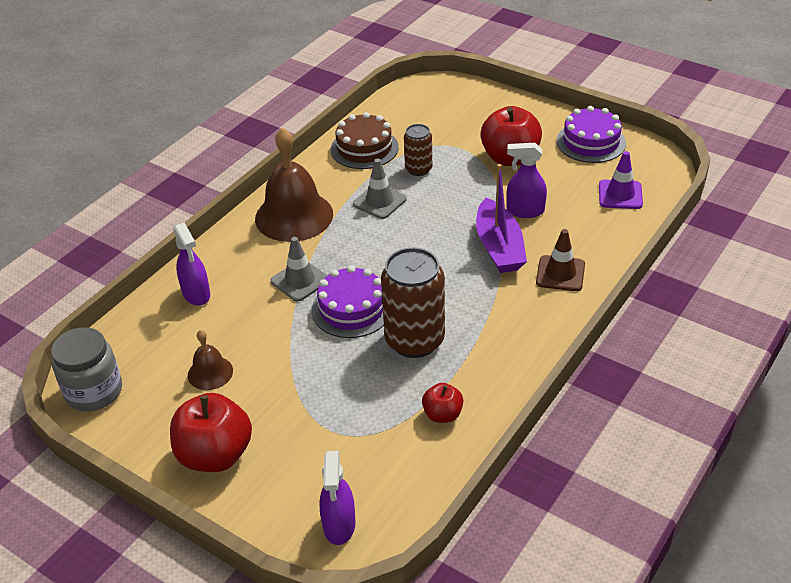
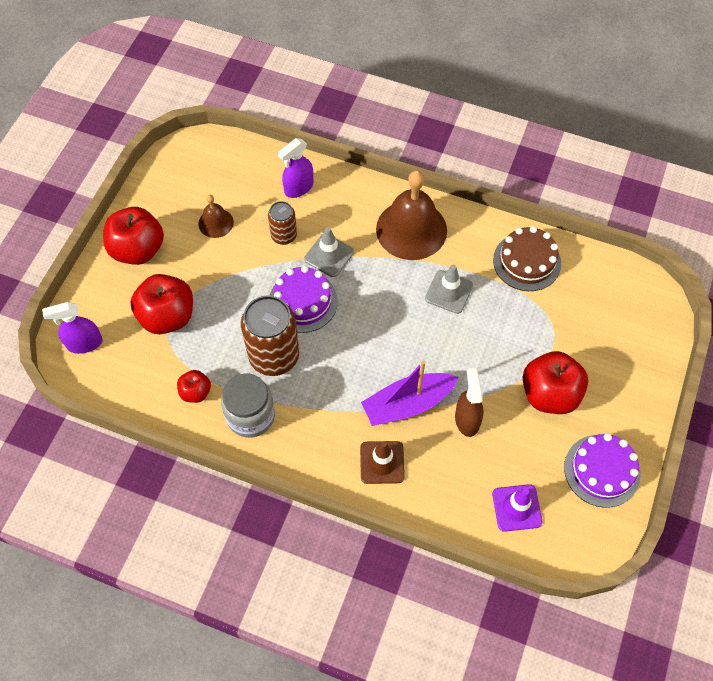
camera: 75 degrees right, 20 degrees up
grey jar [51,327,122,412] -> grey jar moved to [221,373,275,438]
brown can [404,124,432,176] -> brown can moved to [268,201,297,245]
purple spray bottle [506,143,547,218] -> brown spray bottle [455,368,483,437]
none -> red apple [130,274,193,334]

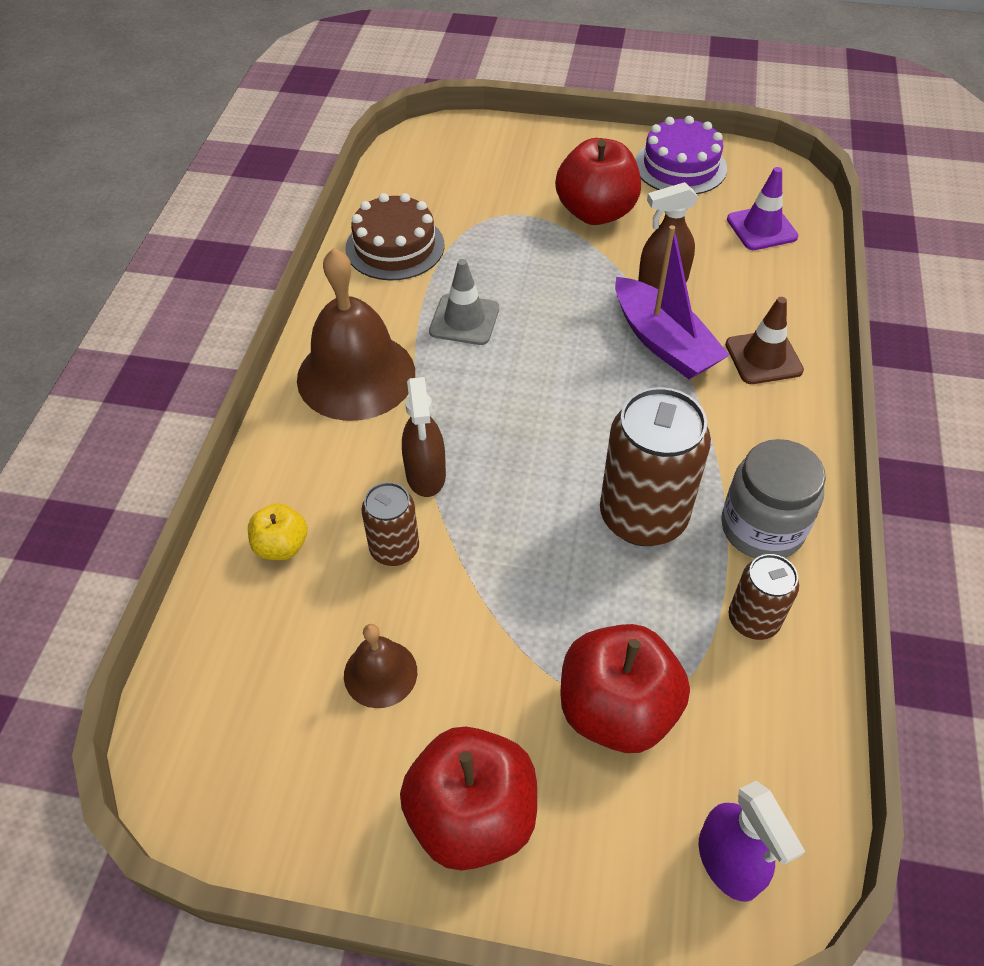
camera: 100 degrees left, 10 degrees down
red apple [177,370,211,403] -> brown can [728,554,799,640]
purple cake [270,266,338,333] -> none
purple spray bottle [278,138,313,198] -> yellow apple [248,503,308,560]
grey traffic cone [304,227,354,277] -> brown spray bottle [402,377,446,497]

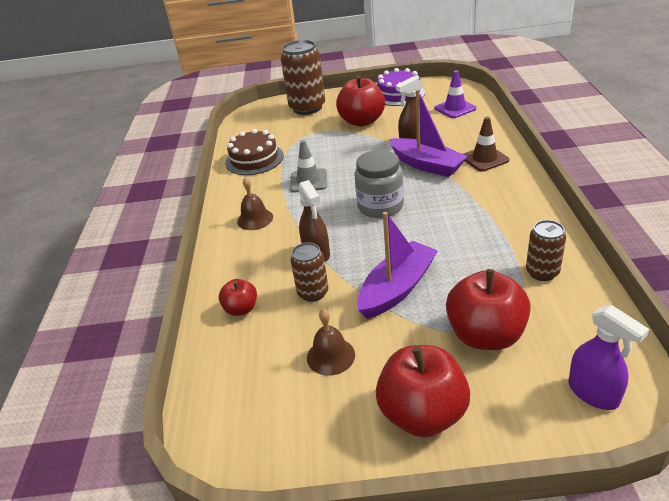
camera: 10 degrees left, 15 degrees down
yellow apple [248,503,308,560] -> red apple [219,279,257,316]
brown bell [297,248,415,421] -> brown bell [237,177,273,230], size x0.50
brown can [600,387,711,546] -> brown can moved to [281,40,325,115]
grey jar [721,439,826,559] -> grey jar moved to [354,150,404,218]
none -> purple boat [357,212,438,319]

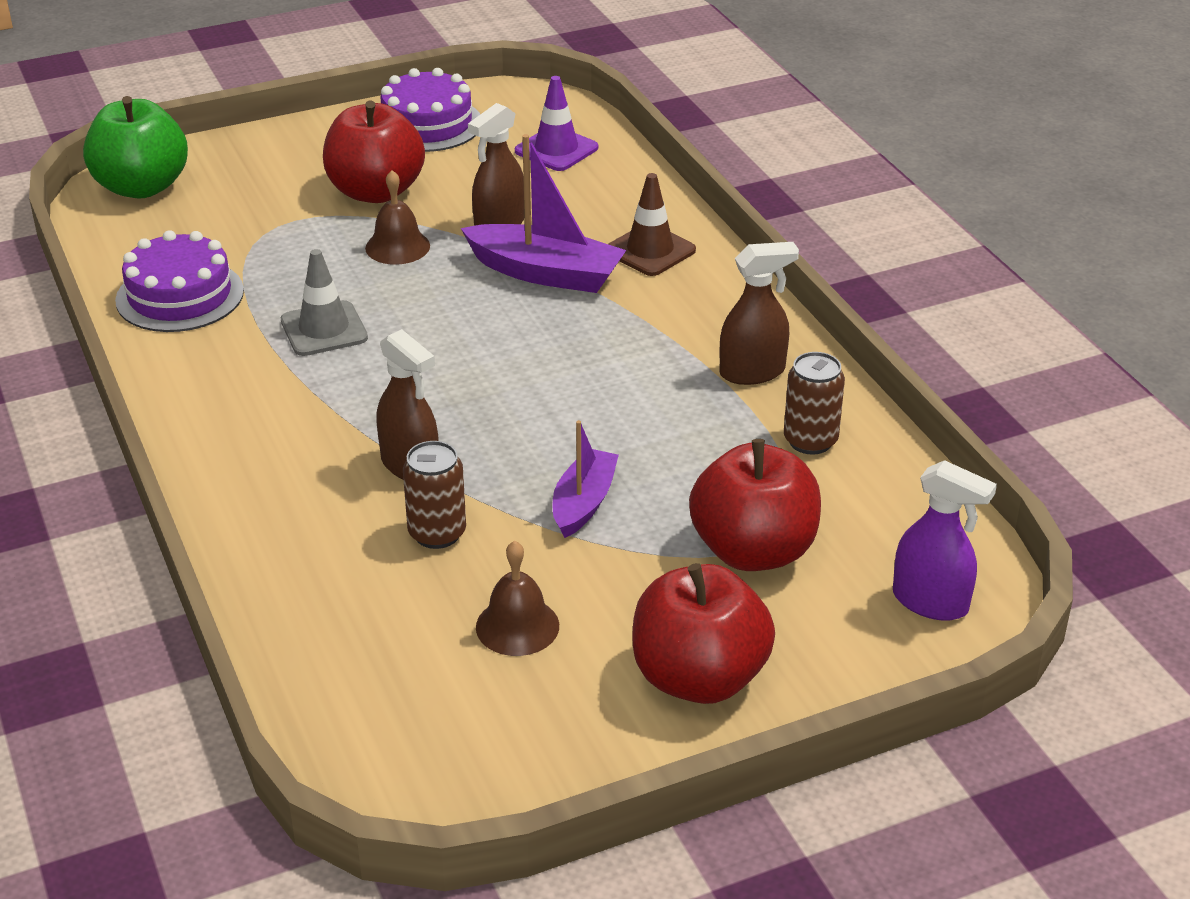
camera: 25 degrees left, 0 degrees up
red apple [219,279,257,316] -> none
brown cake [225,129,284,175] -> purple cake [115,230,244,332]
brown bell [237,177,273,230] -> brown bell moved to [365,170,430,265]
brown can [281,40,325,115] -> none
grey jar [354,150,404,218] -> none
purple boat [357,212,438,319] -> purple boat [553,420,619,538], size x0.63
none -> green apple [83,96,188,198]
none -> brown spray bottle [720,242,799,385]

